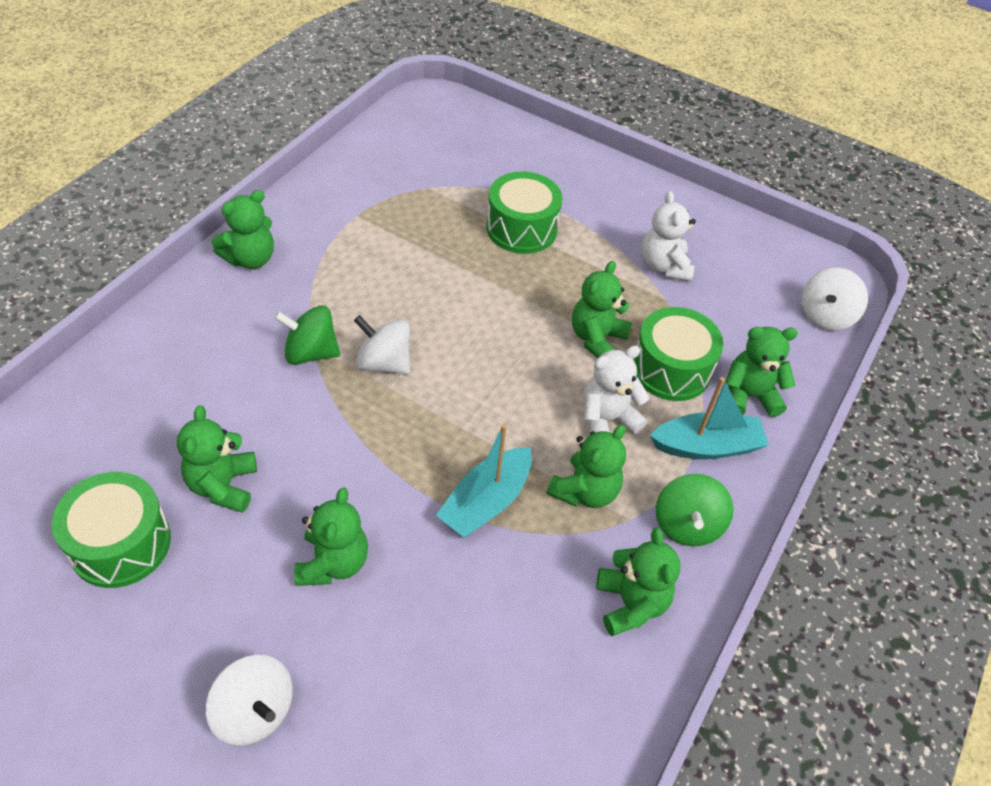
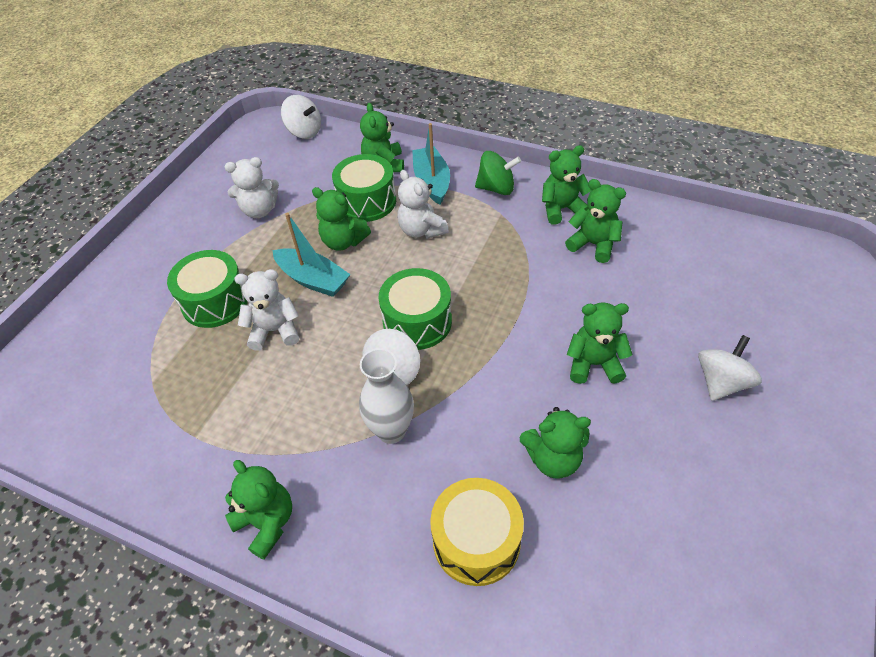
camera: 90 degrees left, 0 degrees up
green drum [52,472,171,588] -> green drum moved to [378,268,452,350]
green spinning top [274,305,340,365] -> white vase [359,348,414,444]
turquoise boat [436,424,532,538] -> turquoise boat moved to [273,213,351,297]
green teddy bear [547,425,626,508] -> green teddy bear moved to [565,179,626,263]
none -> white teddy bear [234,269,299,351]
none -> yellow drum [430,478,524,586]

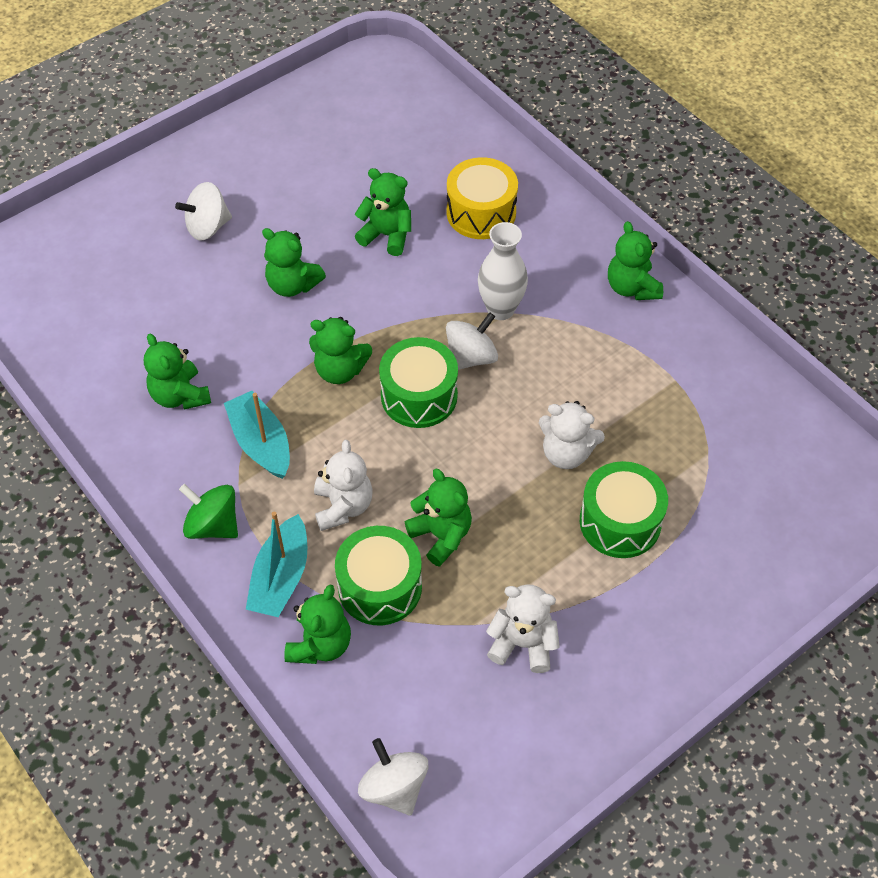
camera: 155 degrees left, 5 degrees up
turquoise boat [273,213,351,297] -> turquoise boat moved to [224,391,290,479]
green teddy bear [542,145,592,225] -> green teddy bear moved to [309,317,372,384]

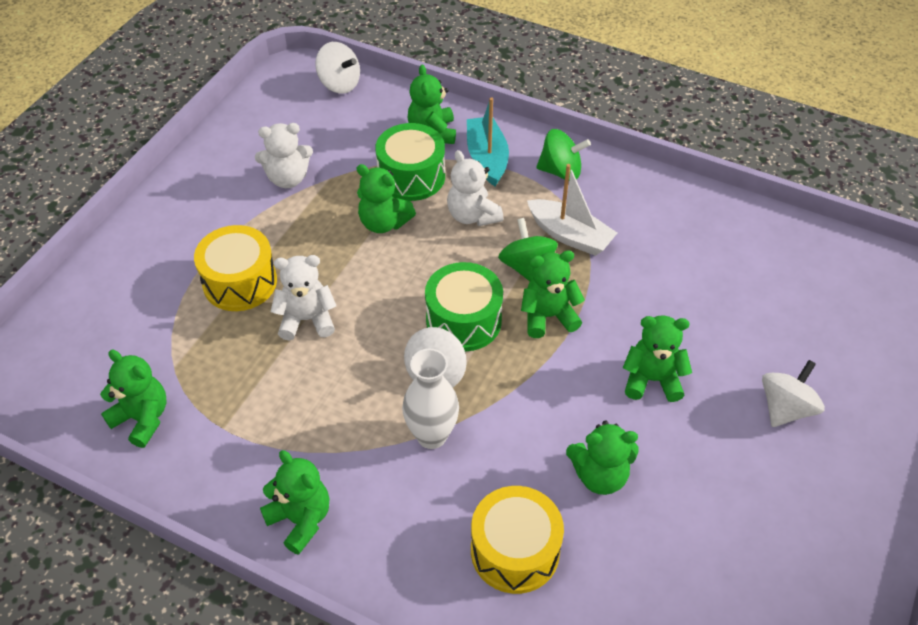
camera: 155 degrees right, 5 degrees down
green teddy bear [144,334,211,409] -> green teddy bear moved to [100,350,167,448]
turquoise boat [224,391,290,479] -> white boat [527,164,617,256]
green drum [580,461,668,558] -> yellow drum [194,225,277,311]
none -> green spinning top [498,218,558,282]

